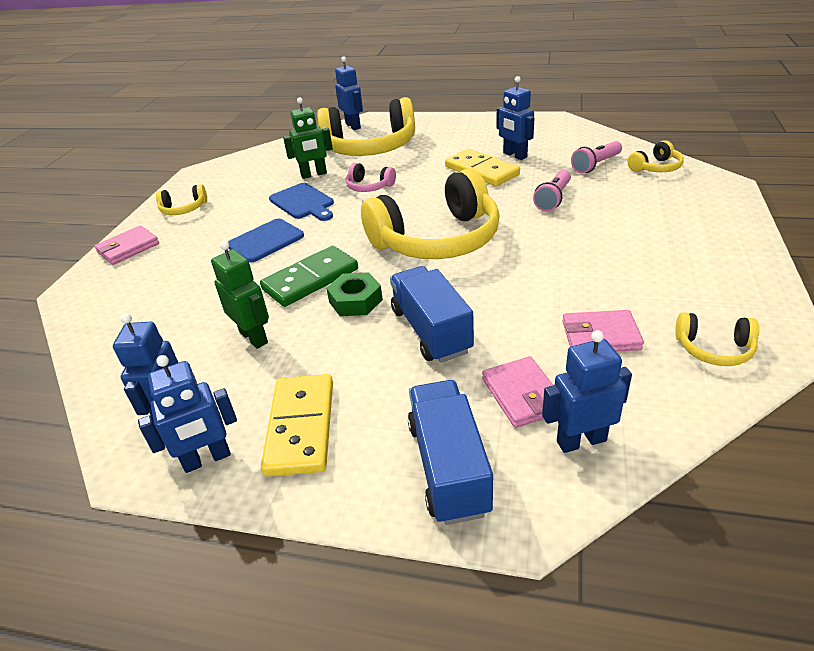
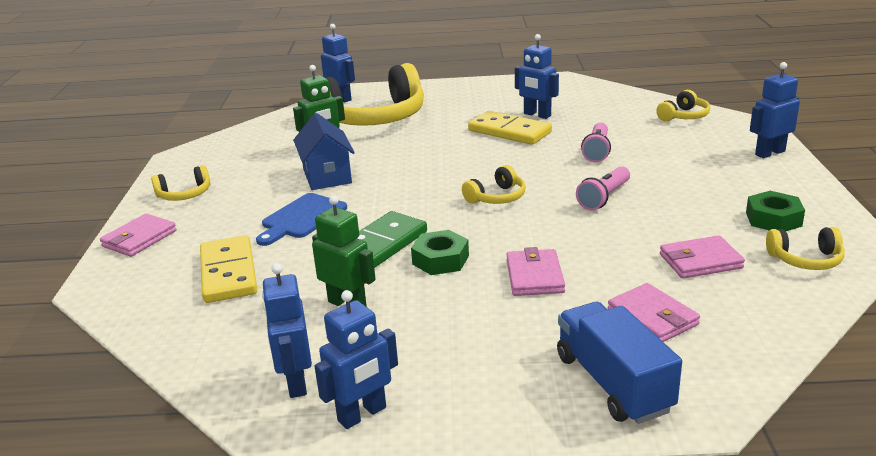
camera: 15 degrees left, 10 degrees down
yellow domino [261,374,333,477] -> yellow domino moved to [200,235,257,303]
blue cutting board [269,183,334,221] -> blue house [293,113,355,190]
pink headphones [346,163,396,192] -> none
yellow headphones [361,169,500,259] -> yellow headphones [462,165,526,204], size x0.43
blue truck [390,266,474,363] -> pink wallet [506,247,565,296]
blue robot [542,330,632,453] -> blue robot moved to [750,62,800,158]
pink flashlight [571,141,622,174] -> pink flashlight moved to [576,166,630,210]
none -> green nut [746,191,805,231]

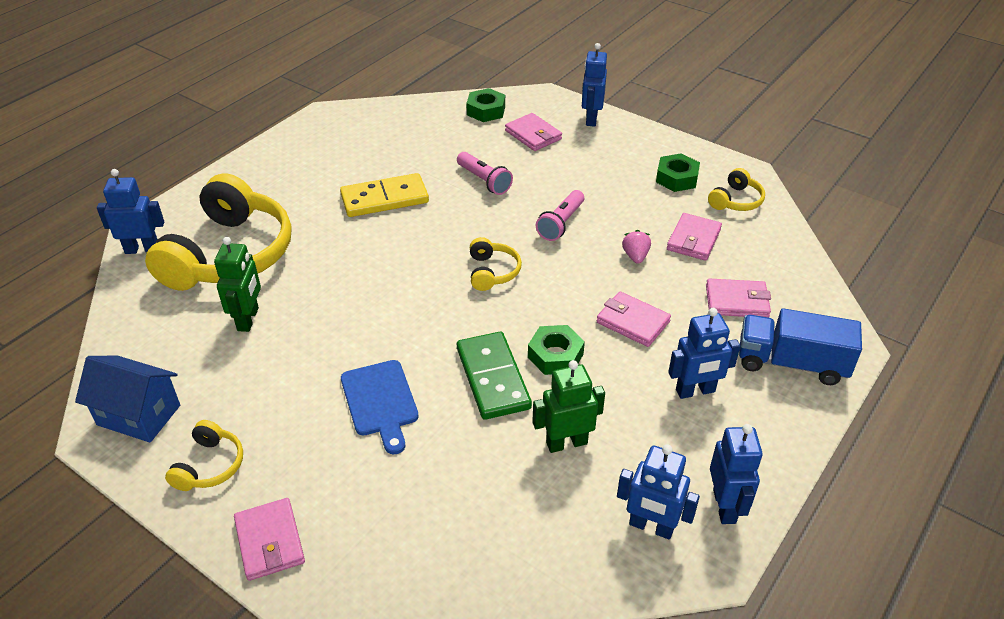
camera: 55 degrees left, 15 degrees up
yellow domino [200,235,257,303] -> none
blue house [293,113,355,190] -> blue house moved to [75,356,180,442]
blue robot [515,34,559,119] -> blue robot moved to [668,308,740,399]
pink flashlight [576,166,630,210] -> pink flashlight turned 45 degrees clockwise [536,190,584,241]
yellow headphones [656,90,711,121] -> green nut [466,88,505,122]
none -> pink wallet [505,113,562,151]
none -> pink strawberry [622,230,651,264]

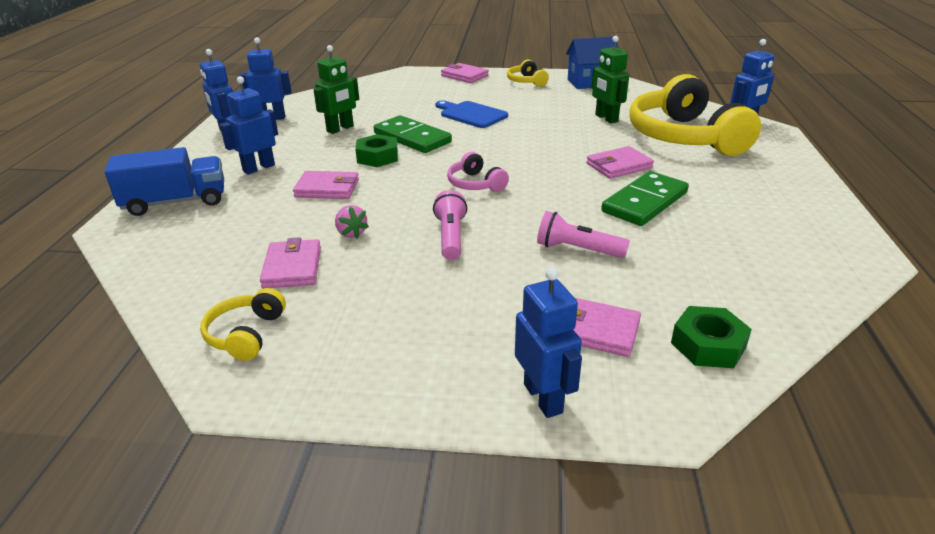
camera: 150 degrees right, 10 degrees down
yellow domino [340,173,429,217] -> green domino [601,171,689,226]
yellow headphones [470,237,522,291] -> pink headphones [447,152,509,192]
green nut [656,153,700,192] -> none
pink wallet [706,278,771,318] -> pink wallet moved to [587,146,654,179]

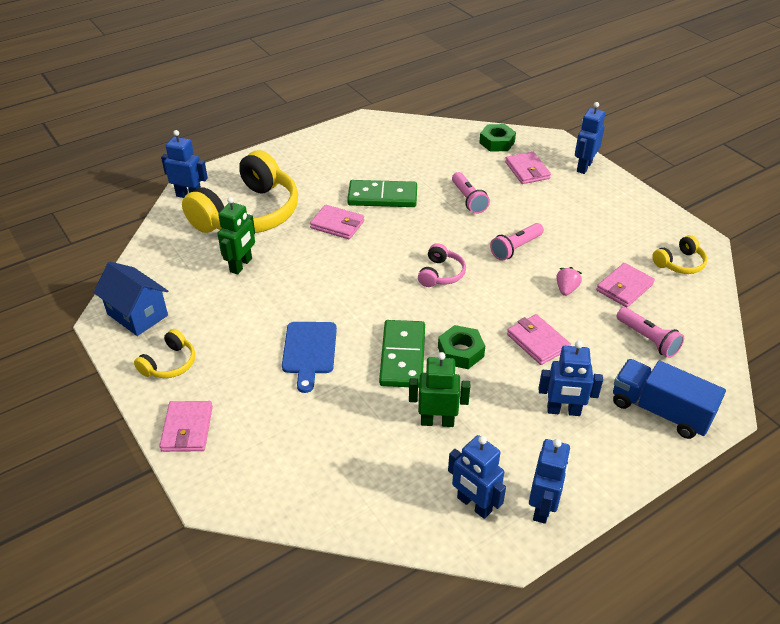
camera: 130 degrees left, 10 degrees up
none -> pink flashlight [617,307,684,358]

